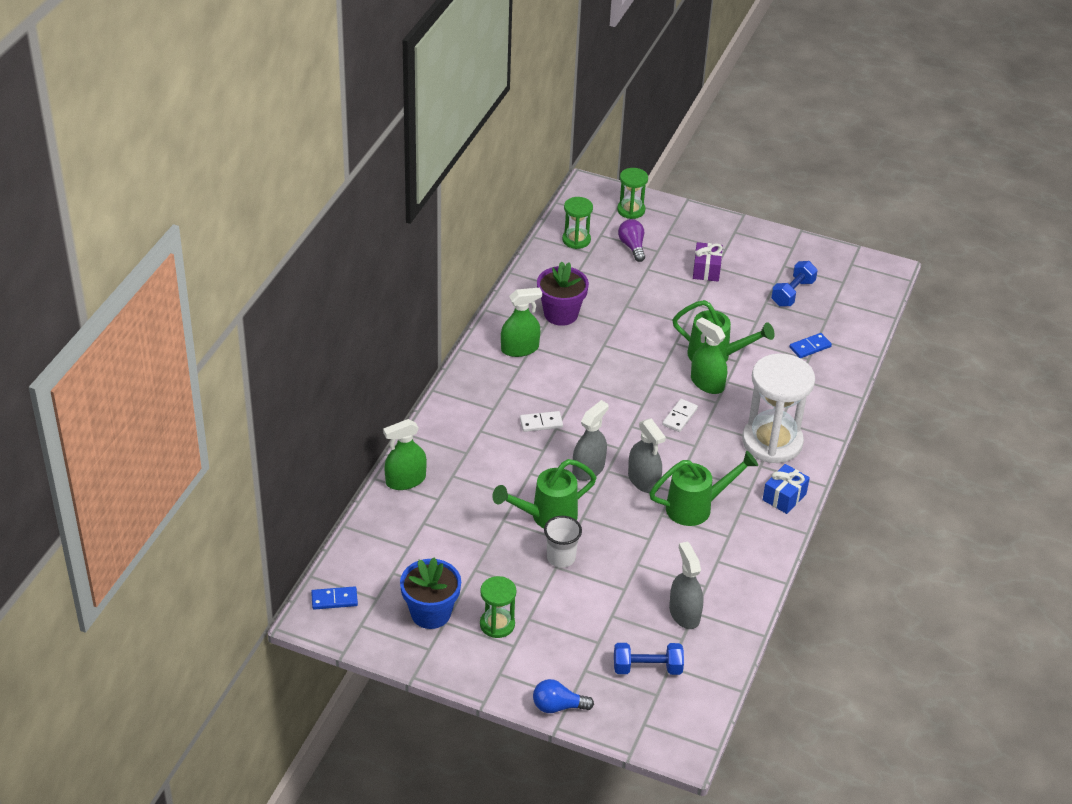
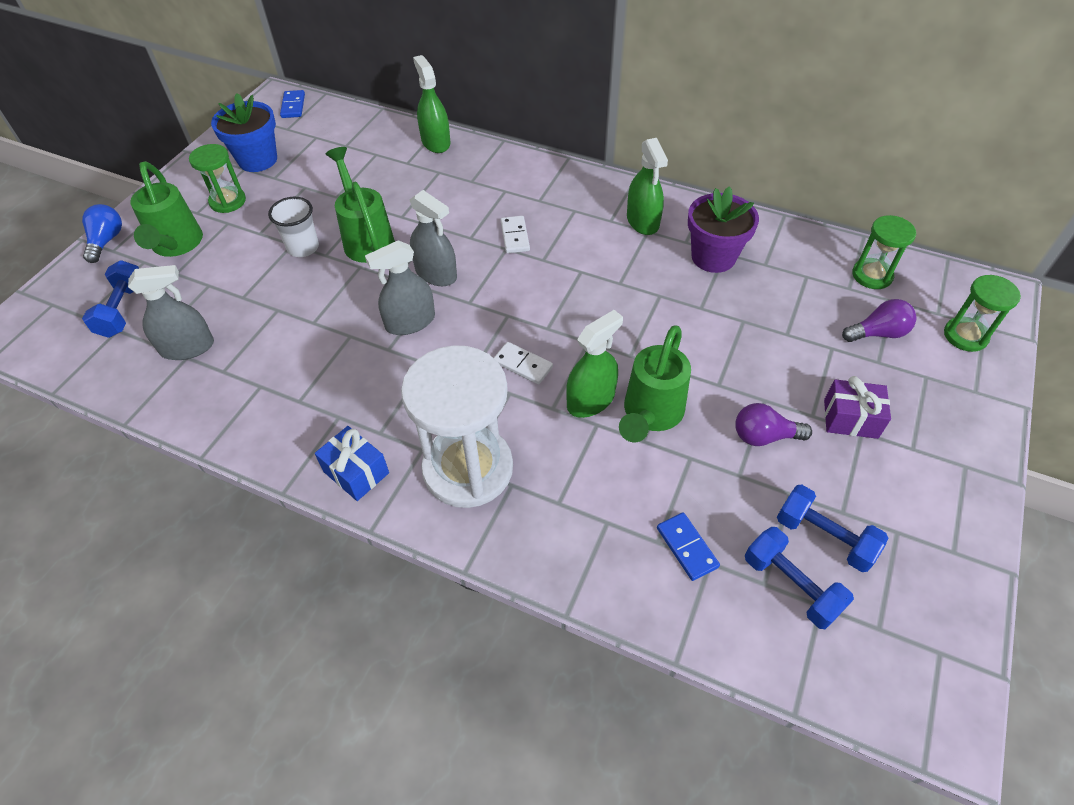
camera: 95 degrees right, 10 degrees up
green watering can [649,451,758,526] -> green watering can moved to [130,161,203,257]
none -> purple light bulb [735,403,812,446]
none -> blue dumbbell [745,527,854,629]

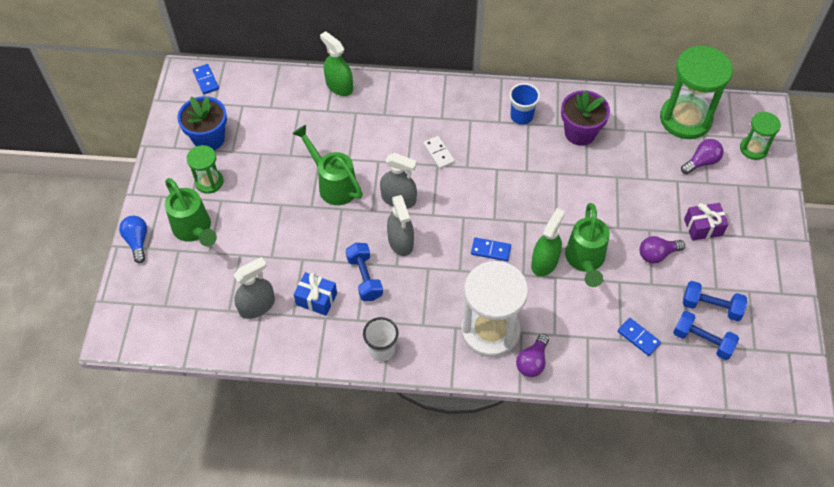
camera: 20 degrees left, 5 degrees up
blue dumbbell [82,260,139,338] -> blue dumbbell moved to [346,243,383,301]
white cup [268,197,319,257] -> white cup moved to [363,317,398,361]
blue gift [315,426,389,501] -> blue gift moved to [294,272,337,316]
grey spray bottle [365,240,435,335] -> grey spray bottle turned 60 degrees counterclockwise [387,195,414,256]
white domino [494,342,553,384] -> blue domino [471,237,511,261]
green spray bottle [627,138,668,235] -> blue cup [509,83,540,125]
green hourglass [852,215,916,289] -> green hourglass [660,46,733,139], size x1.91
none -> purple light bulb [516,334,549,377]

